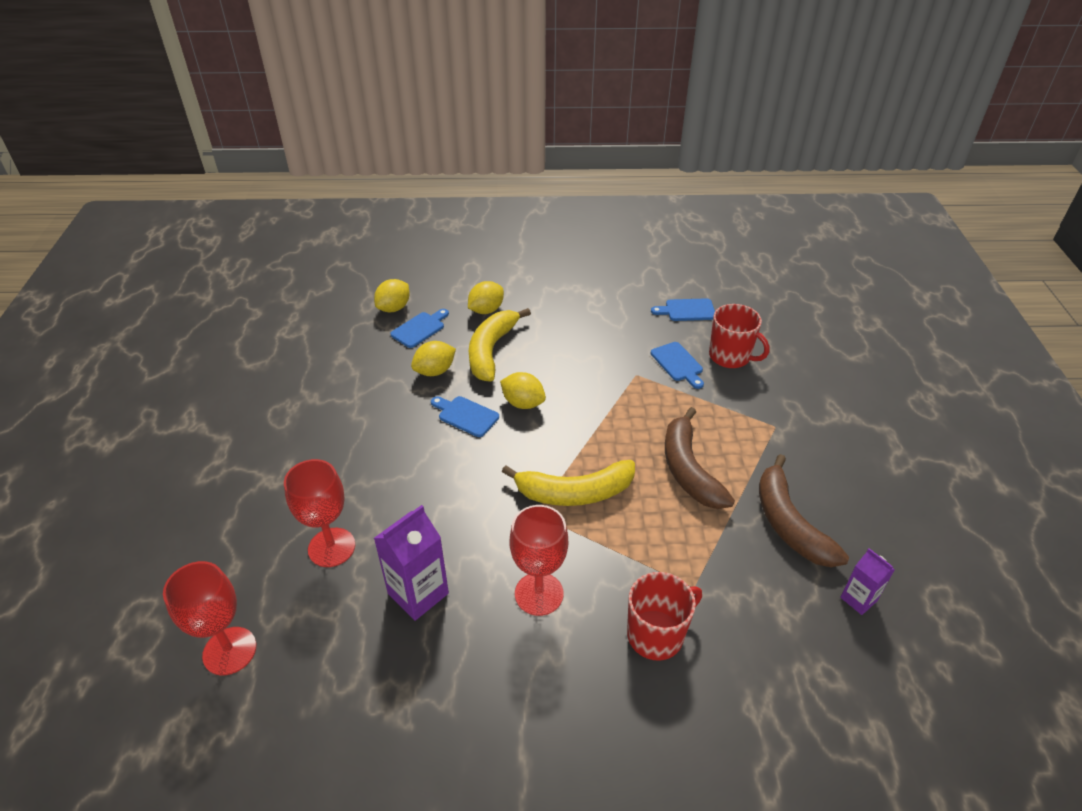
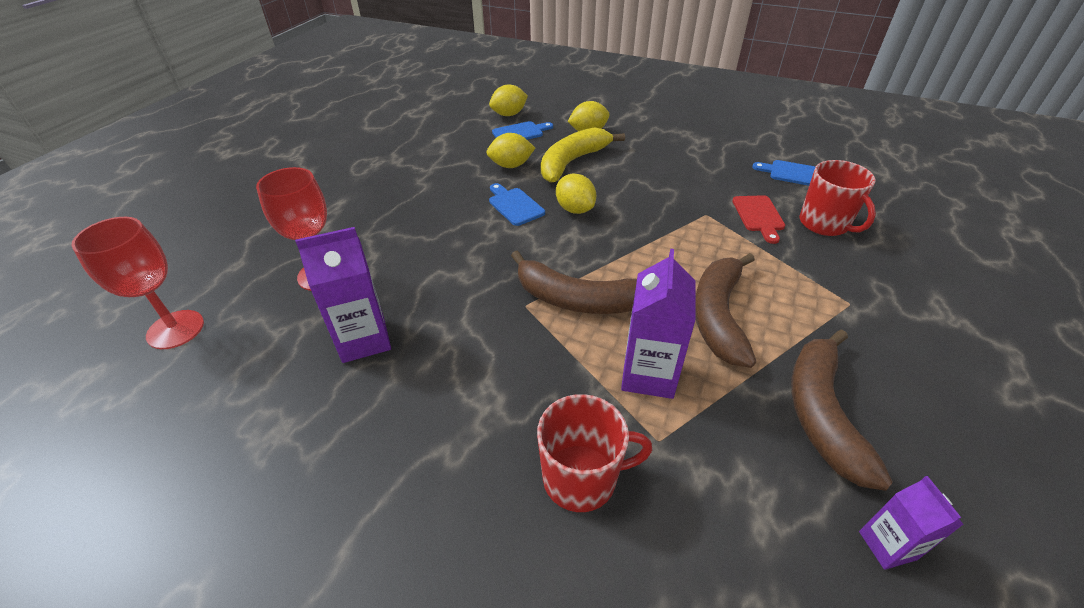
camera: 25 degrees right, 0 degrees up
yellow banana [502,460,635,506] -> brown banana [511,251,637,314]
red goblet [510,505,568,616] -> none
blue cutting board [651,342,704,389] -> red cutting board [732,195,785,244]
none -> purple carton [621,249,696,399]

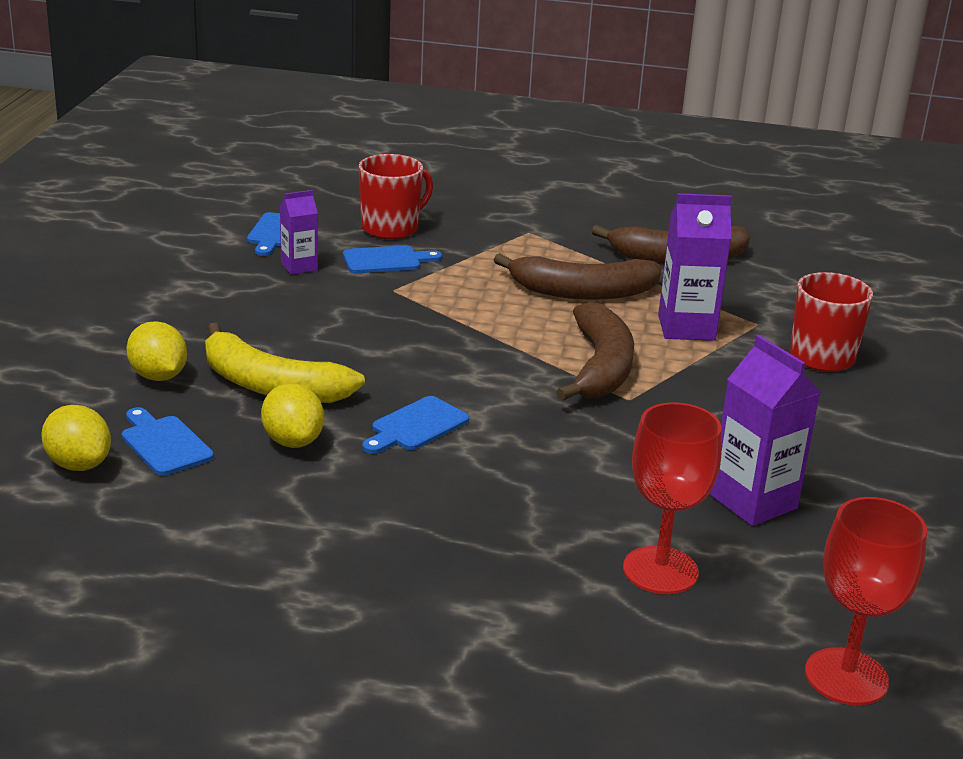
camera: 105 degrees left, 15 degrees down
yellow lemon [556,174,596,214] -> none
red cutting board [732,195,785,244] -> blue cutting board [343,245,442,273]
purple carton [859,476,964,570] -> purple carton moved to [280,190,318,275]

